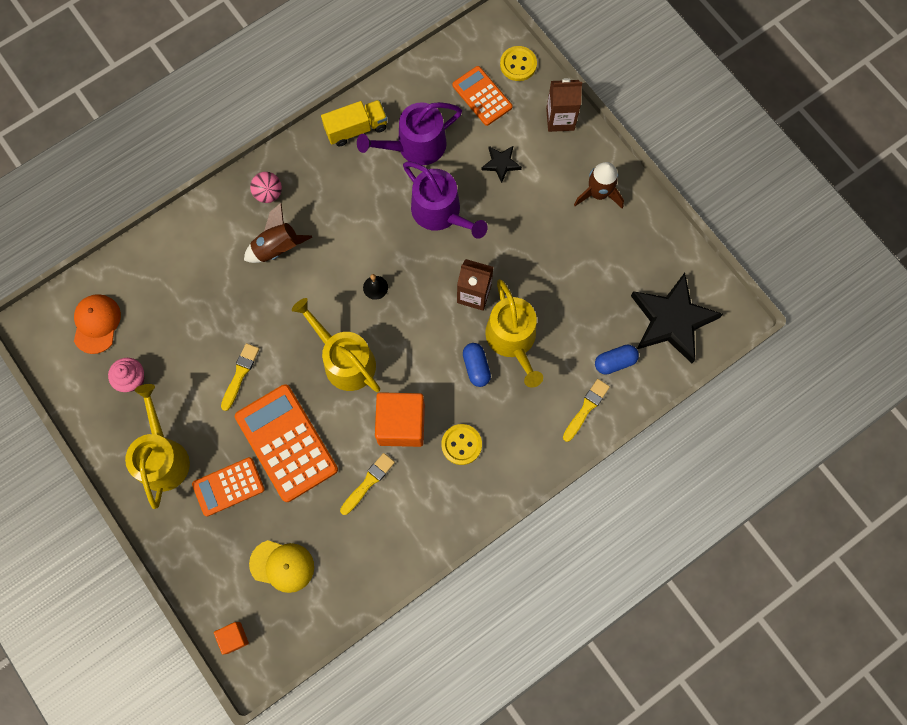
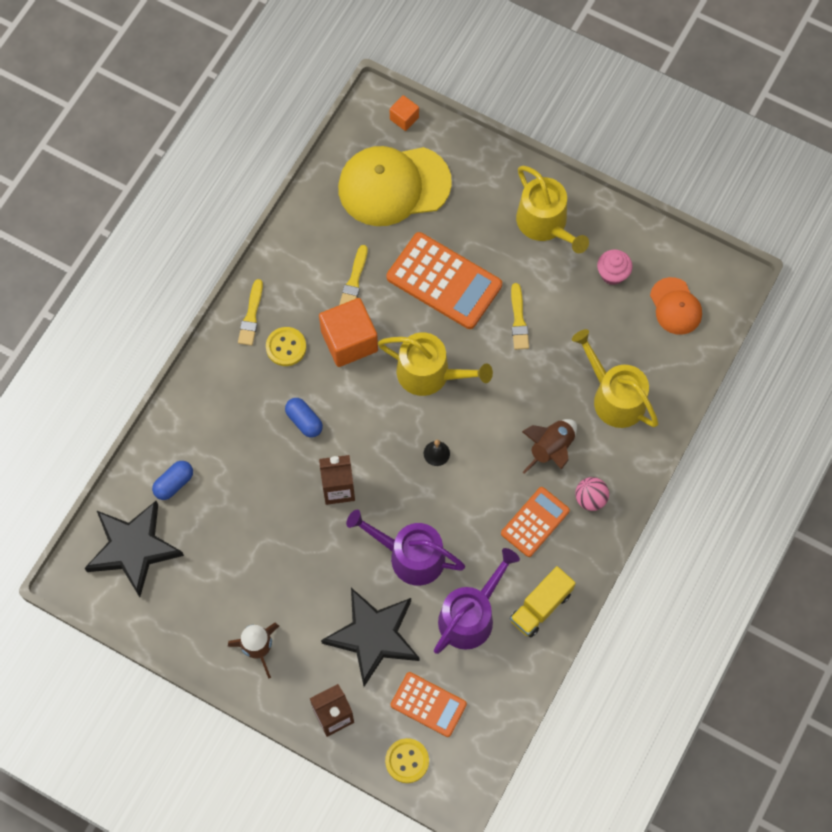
camera: 155 degrees right, 5 degrees down
orange calculator [192,457,265,517] -> orange calculator moved to [501,487,570,557]
yellow cap [249,540,314,593] -> yellow cap [338,146,452,226], size x1.87
black star [481,145,522,183] -> black star [321,588,419,687], size x2.18
yellow watering can [485,279,543,388] -> yellow watering can moved to [572,329,659,428]
yellow brush [563,379,610,442] -> yellow brush moved to [238,279,263,346]

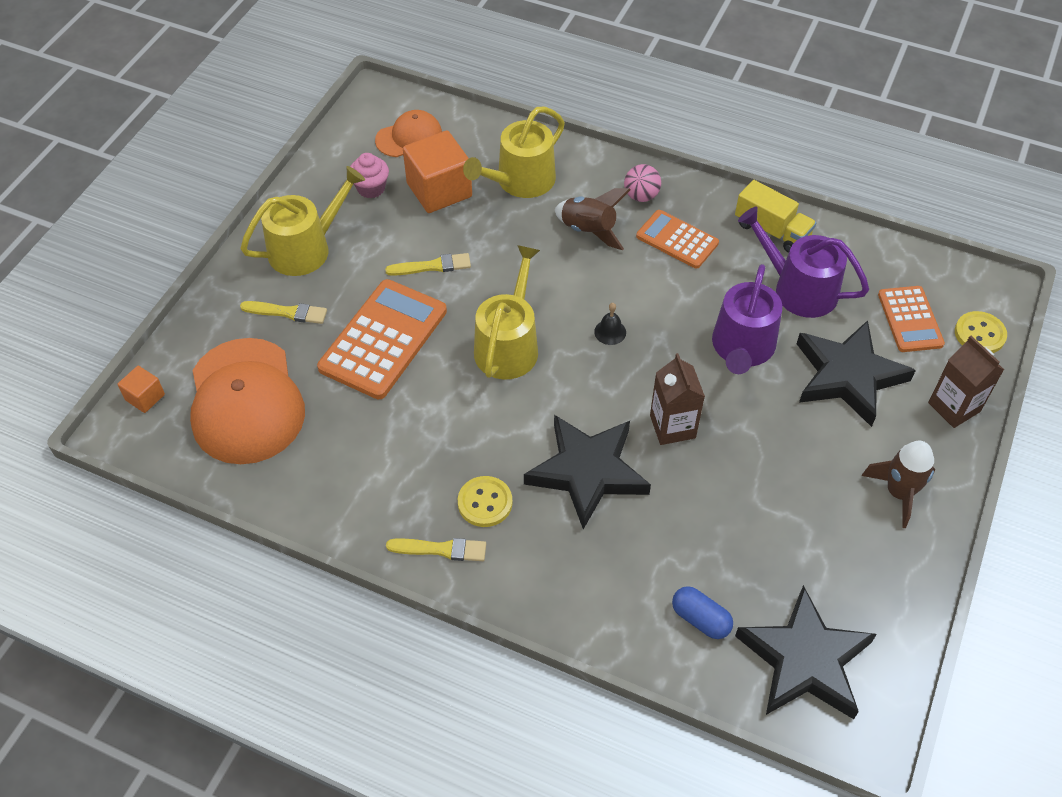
camera: 95 degrees left, 15 degrees down
blue capsule [285,398,323,437] -> black star [524,415,651,529]
orange cube [319,298,378,367] -> orange cube moved to [403,131,472,213]
yellow cap [338,146,452,226] -> orange cap [190,338,305,464]
yellow brush [339,245,368,305] -> yellow brush moved to [240,301,327,324]
orange calculator [391,672,467,737] -> orange calculator turned 150 degrees clockwise [878,286,945,352]

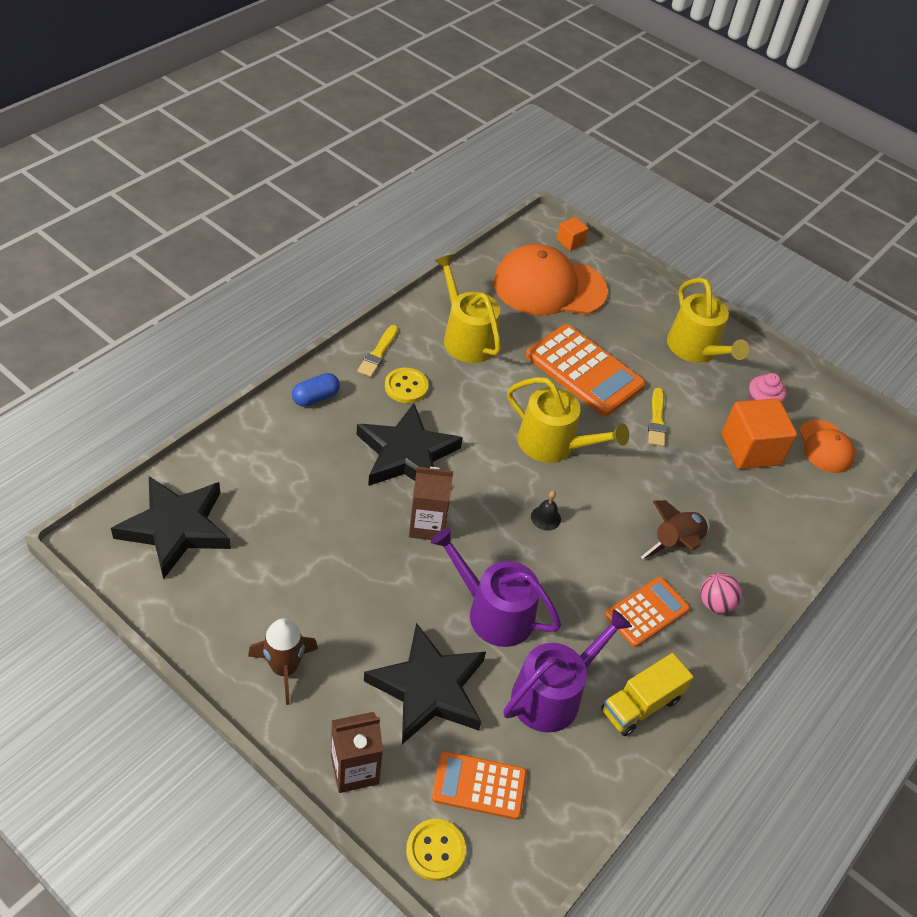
camera: 100 degrees right, 5 degrees down
yellow brush [240,301,327,324] -> none
yellow watering can [463,106,565,198] -> yellow watering can moved to [435,254,501,363]
blue capsule [672,586,733,639] -> blue capsule moved to [292,373,340,407]

